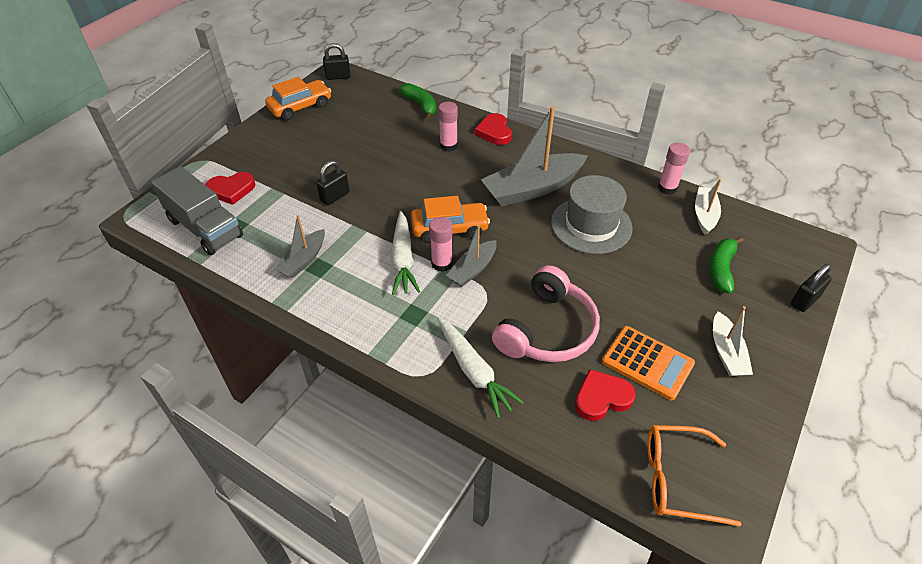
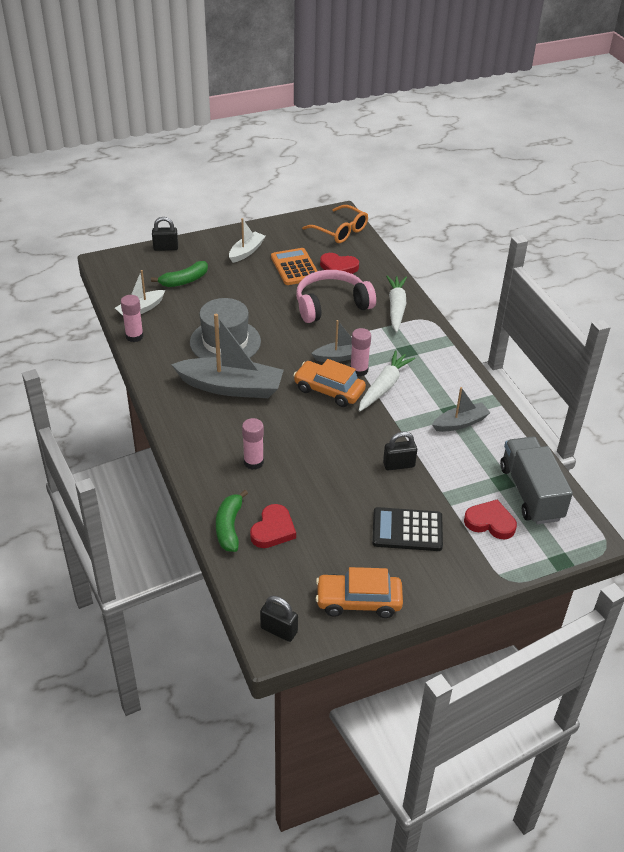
camera: 145 degrees left, 5 degrees down
red heart [475,113,512,145] -> red heart moved to [250,504,296,548]
none -> black calculator [372,507,443,551]

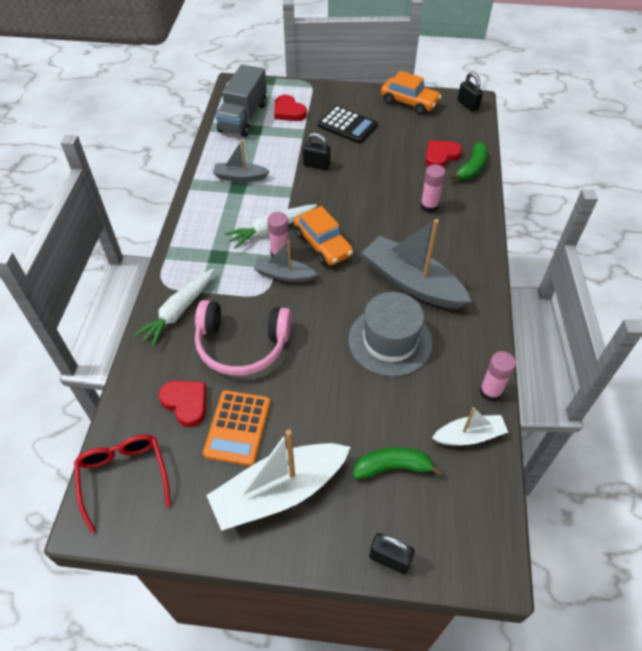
camera: 150 degrees left, 10 degrees up
white boat [229,218,265,263] -> white boat [206,430,350,531], size x1.84
orange glasses [302,205,368,243] -> red glasses [74,434,171,533]

